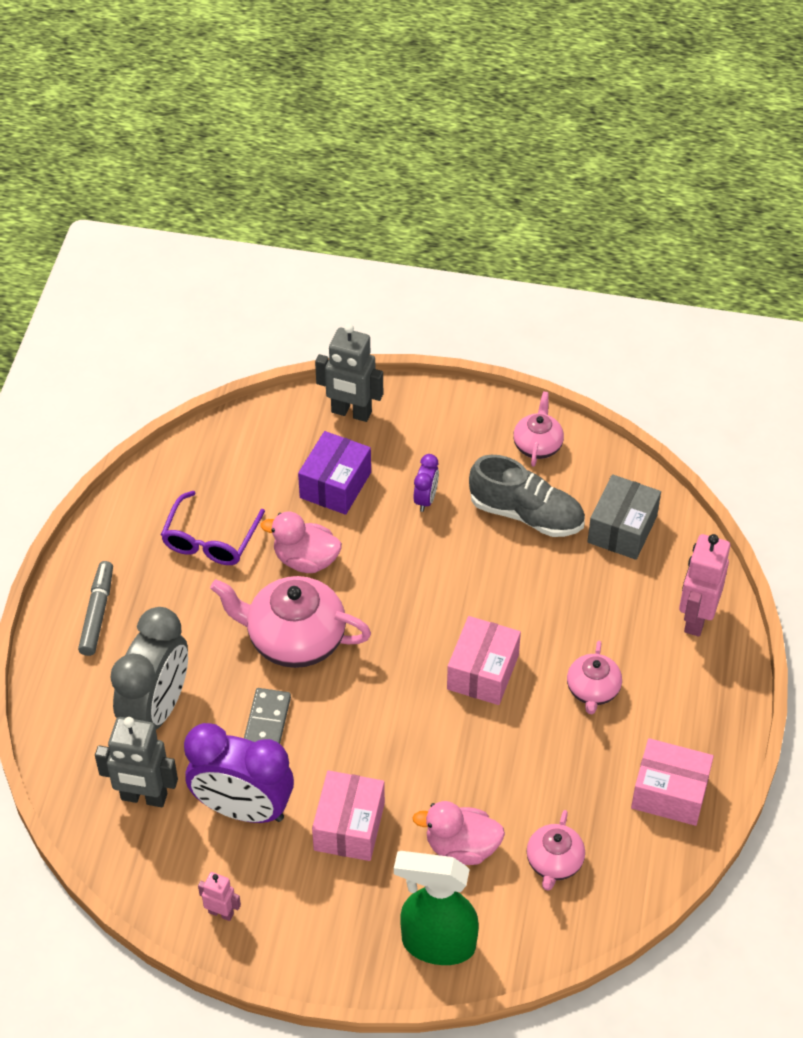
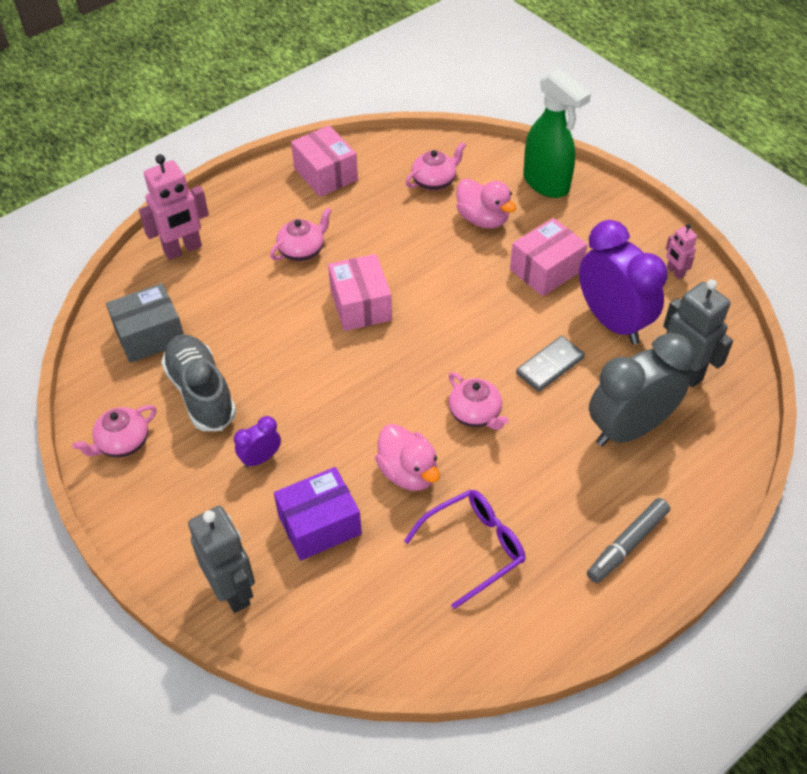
camera: 140 degrees left, 0 degrees up
pink teapot [210,576,371,668] -> pink teapot [448,372,509,430], size x0.55
pink box [447,616,521,705] -> pink box turned 75 degrees counterclockwise [328,254,392,331]

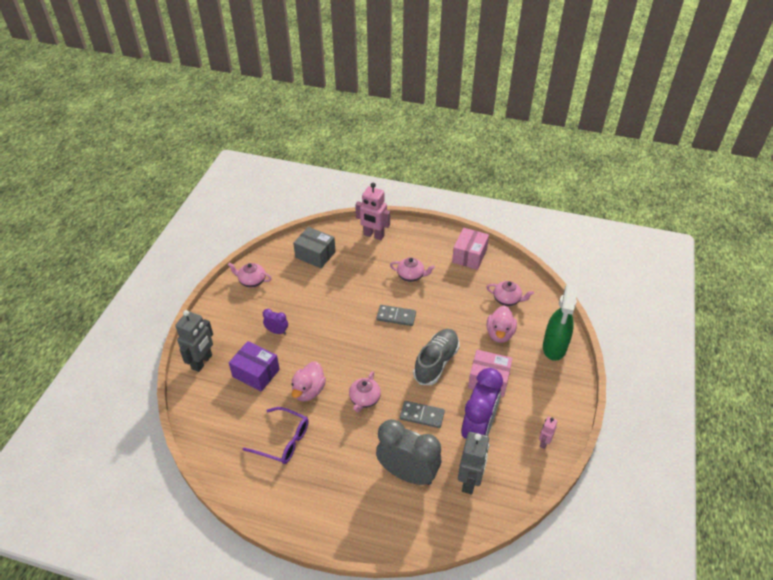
camera: 55 degrees right, 5 degrees down
grey shoe [161,334,236,431] -> grey shoe moved to [413,329,460,385]
pink box [328,254,392,331] -> grey domino [376,305,416,326]
grey marker [587,498,670,583] -> none

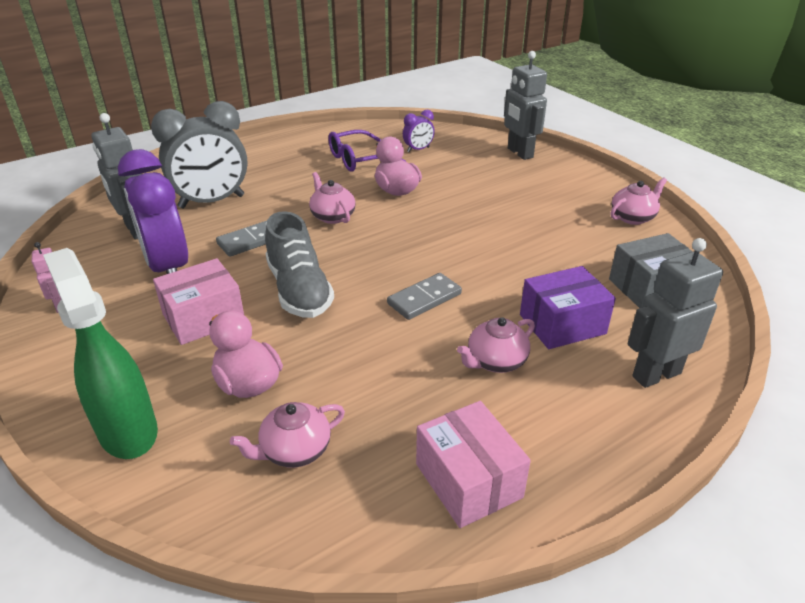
camera: 130 degrees right, 10 degrees down
purple box [229,341,280,392] -> purple box moved to [520,266,616,349]
purple clock [263,309,288,335] -> purple clock moved to [403,110,435,152]
pink robot [355,183,390,240] -> grey robot [628,238,723,388]

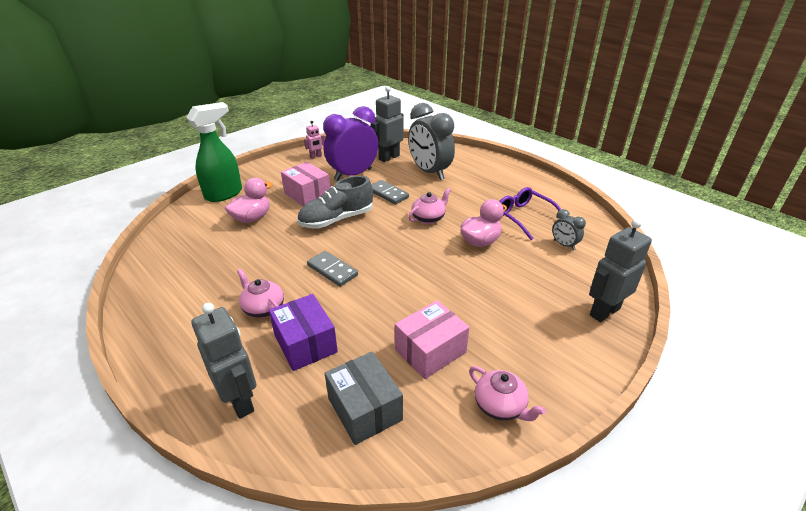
camera: 80 degrees right, 0 degrees up
pink teapot [230,402,345,468] -> none
purple clock [403,110,435,152] -> grey clock [552,209,586,250]
pink box [416,401,531,528] -> pink box moved to [395,300,469,379]

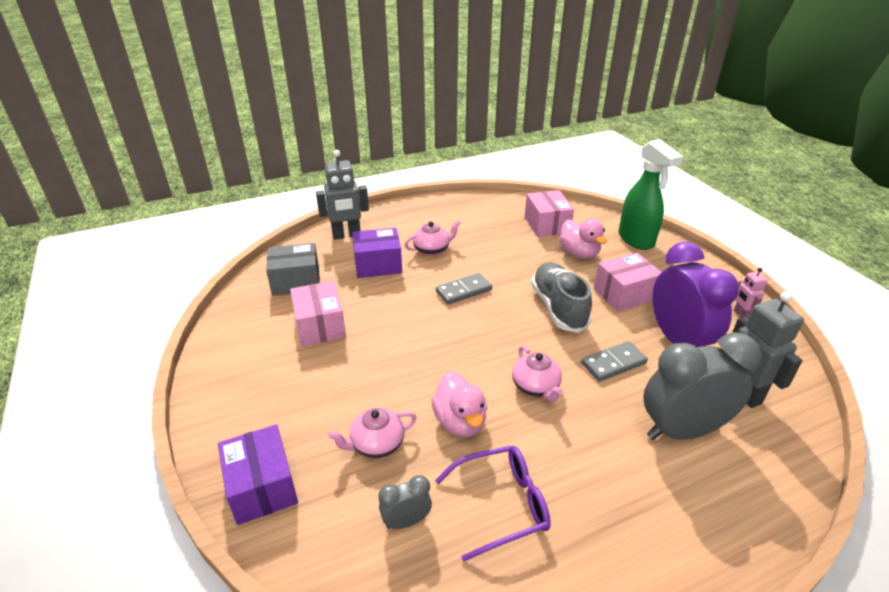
camera: 110 degrees right, 0 degrees up
pink teapot [469,366,546,421] -> pink teapot moved to [328,407,417,458]
grey robot [589,219,652,322] -> purple box [218,424,298,525]
none -> pink box [525,190,574,237]

